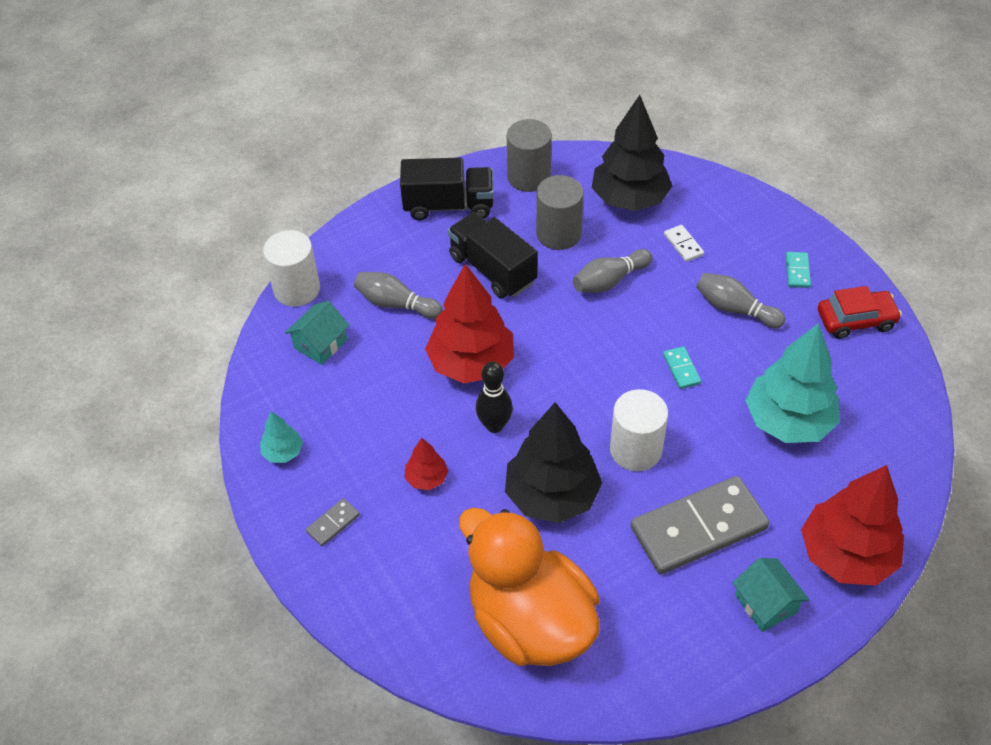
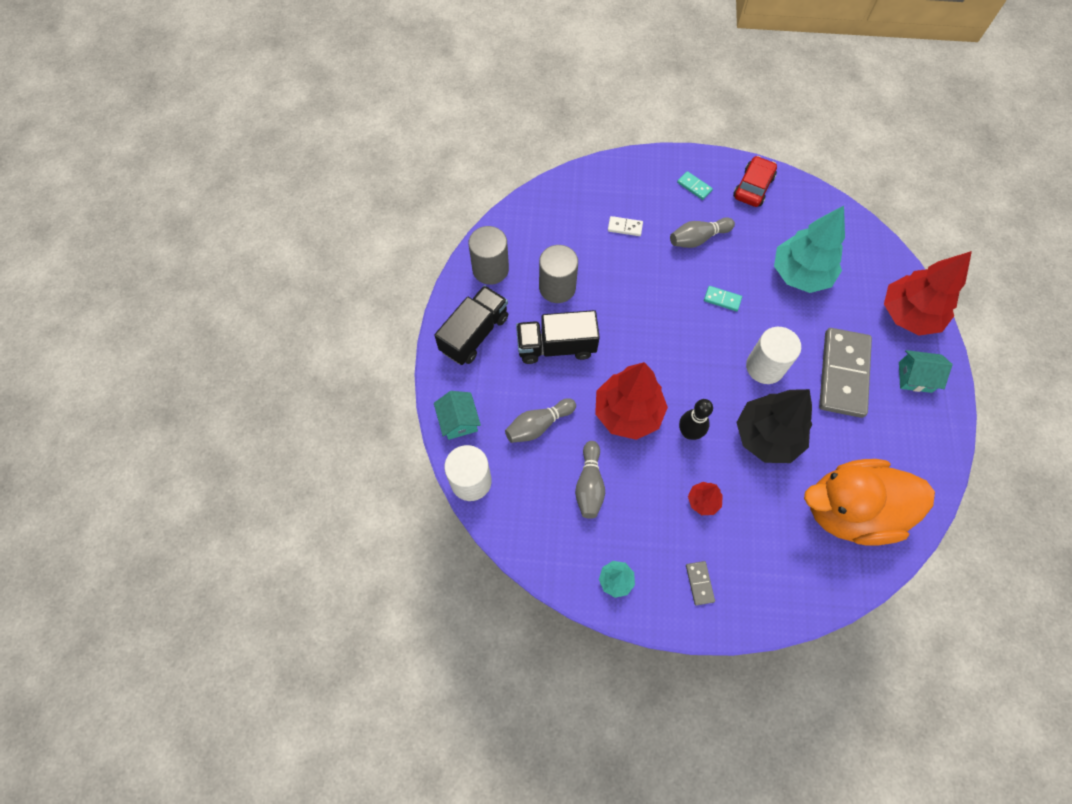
camera: 55 degrees left, 15 degrees up
turquoise house [285,301,350,365] -> turquoise house moved to [434,391,481,440]
grey bowling pin [573,249,652,293] -> grey bowling pin moved to [575,441,605,519]
black tree [592,95,672,211] -> none

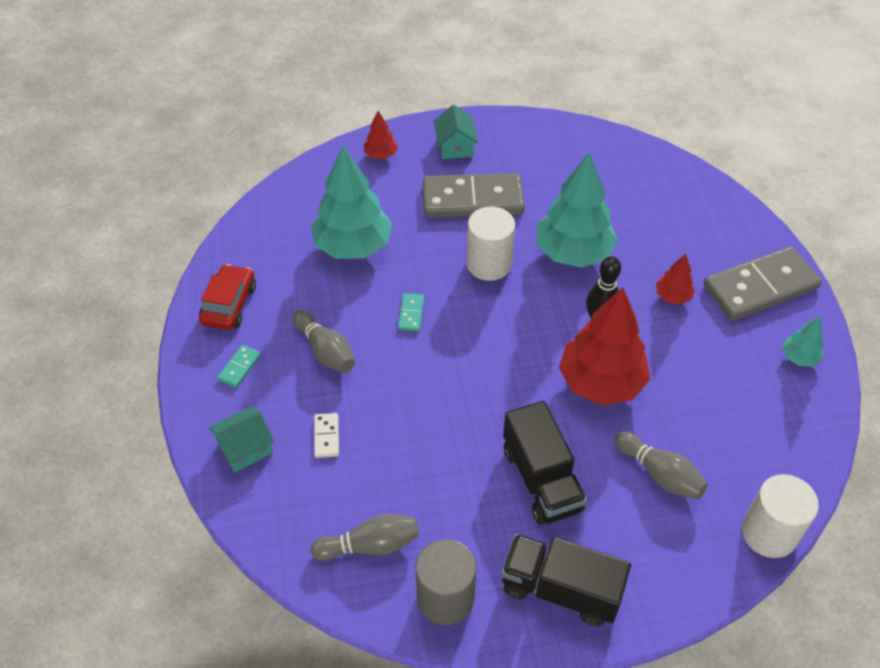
camera: 105 degrees left, 15 degrees down
turquoise house [434,391,481,440] -> turquoise house moved to [209,406,274,472]
grey cylinder [539,245,578,303] -> none
grey bowling pin [575,441,605,519] -> grey bowling pin moved to [311,514,419,561]
grey domino [686,561,715,606] -> grey domino [703,247,822,321], size x2.44
red car [733,156,777,207] -> red car turned 90 degrees clockwise [199,264,256,330]
black tree [736,389,812,463] -> turquoise tree [536,152,618,268]
orange duck [804,459,935,546] -> none
red tree [884,251,972,335] -> red tree [364,111,398,159], size x0.46

